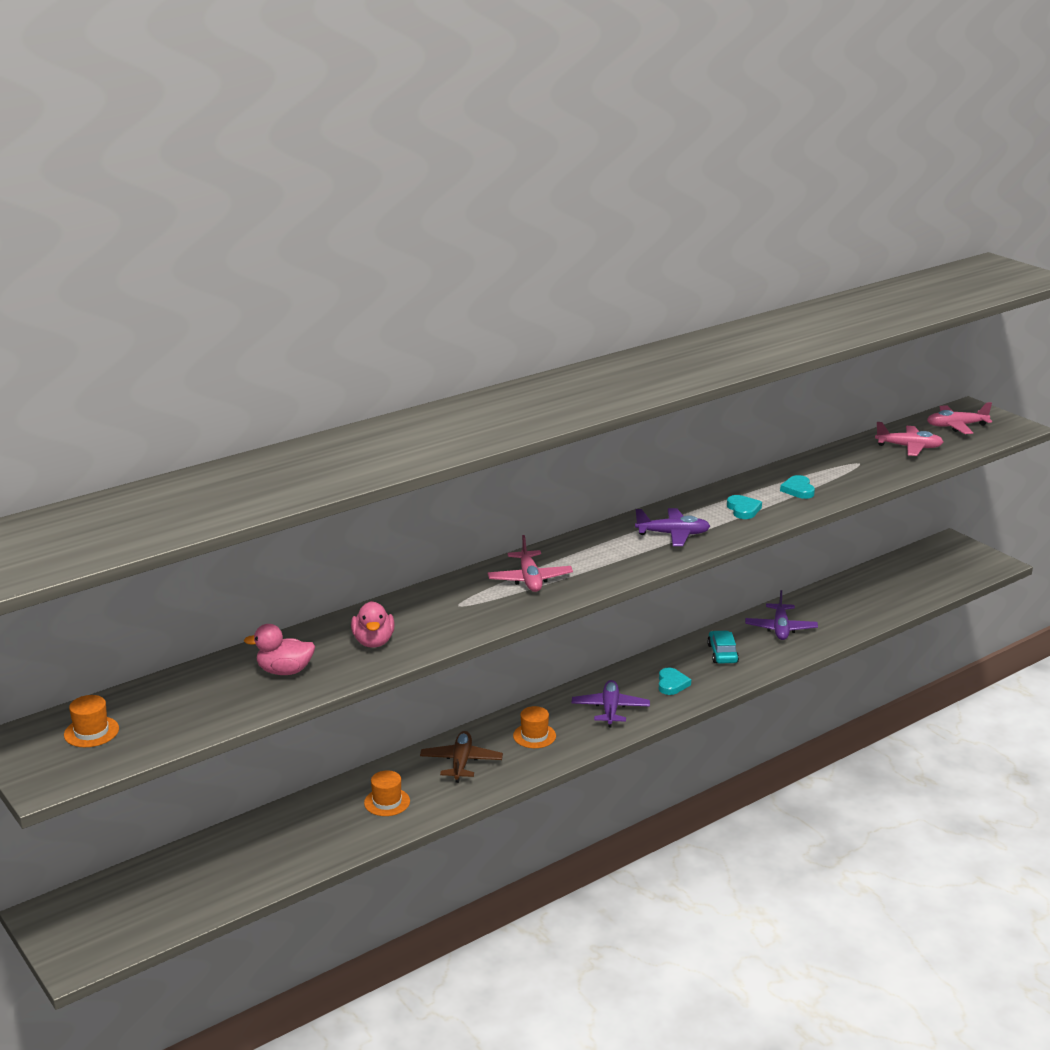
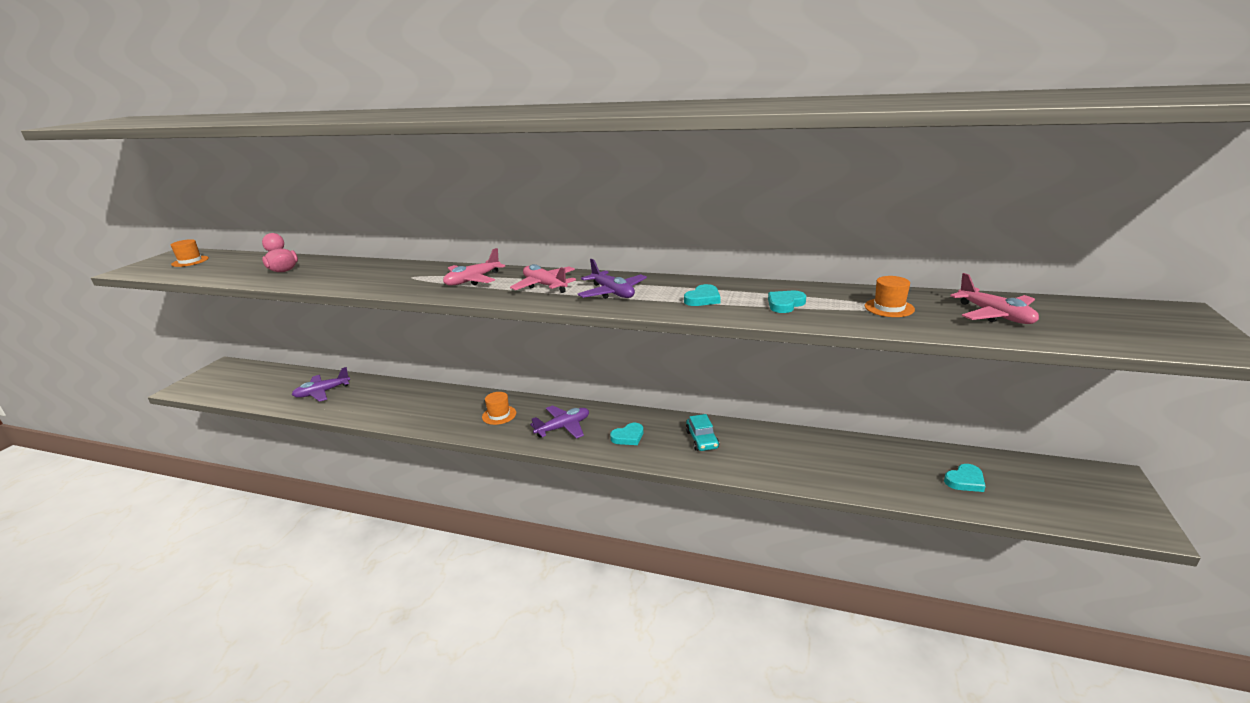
camera: 55 degrees right, 0 degrees up
pink duck [351,601,395,648] -> none
orange hat [364,770,410,816] -> orange hat moved to [865,276,915,317]
brown plane [420,731,503,783] -> none
turquoise car [707,630,739,664] -> turquoise car turned 120 degrees clockwise [686,414,719,451]
purple plane [745,590,818,640] -> purple plane moved to [292,367,350,402]
pink plane [927,402,992,434] -> pink plane moved to [510,264,576,293]
none -> turquoise heart [944,464,986,492]

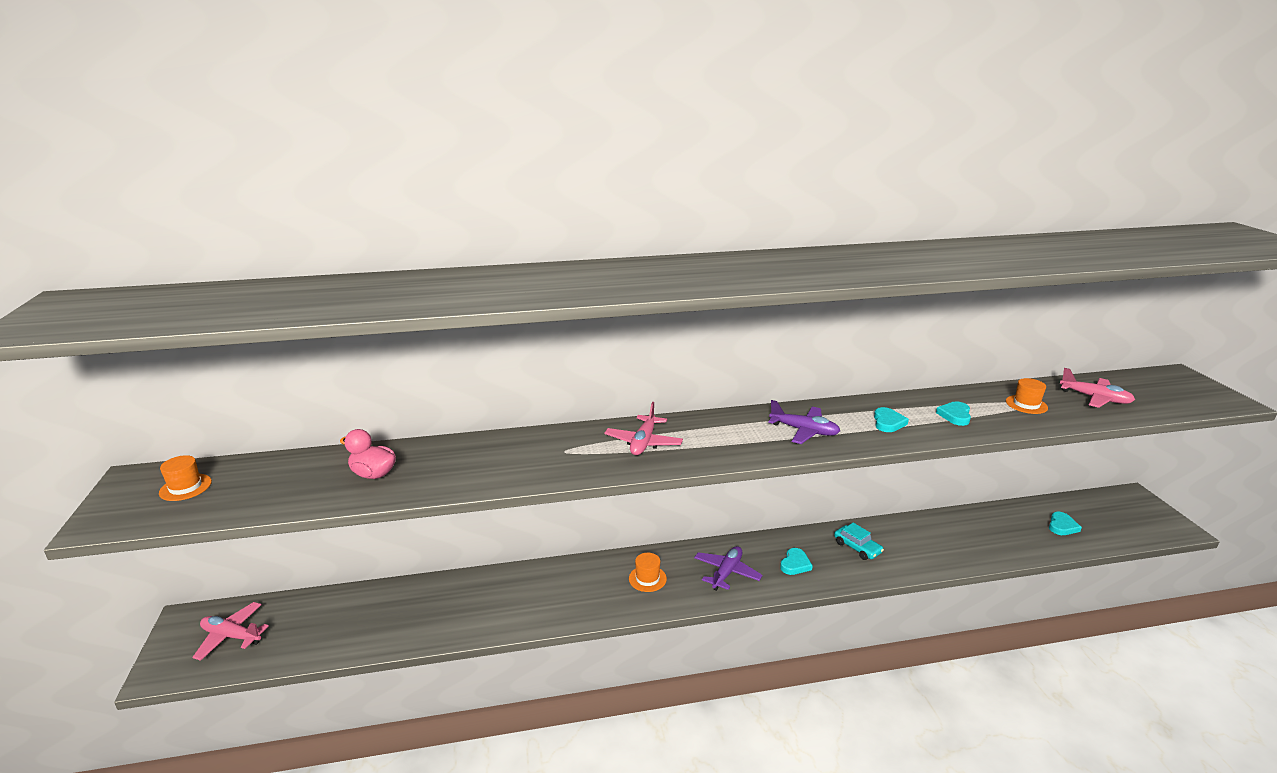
camera: 30 degrees left, 0 degrees up
purple plane [292,367,350,402] -> none
pink plane [510,264,576,293] -> pink plane moved to [192,602,269,661]

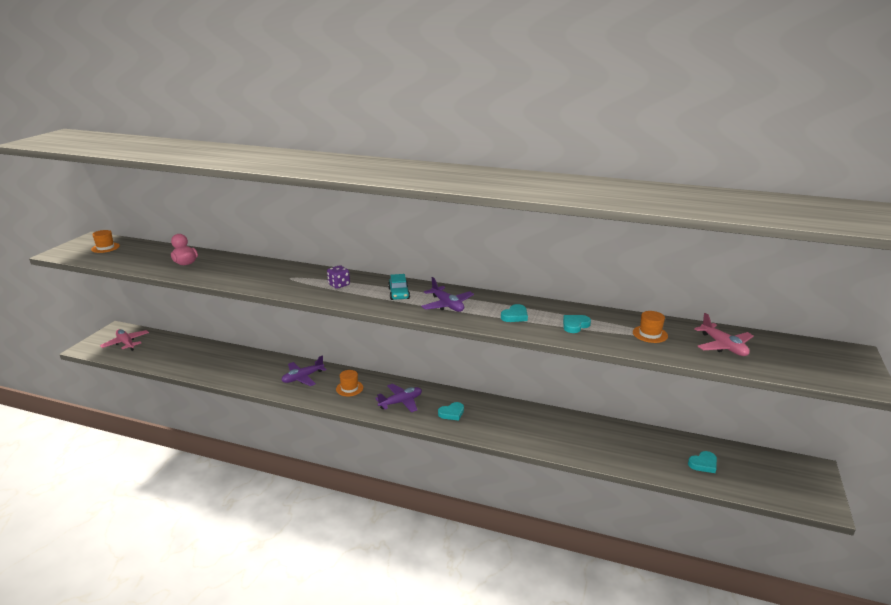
camera: 30 degrees right, 0 degrees up
pink plane [604,402,683,455] -> purple dice [327,265,350,289]
turquoise car [834,523,884,560] -> turquoise car moved to [388,274,410,300]
none -> purple plane [281,355,327,386]

